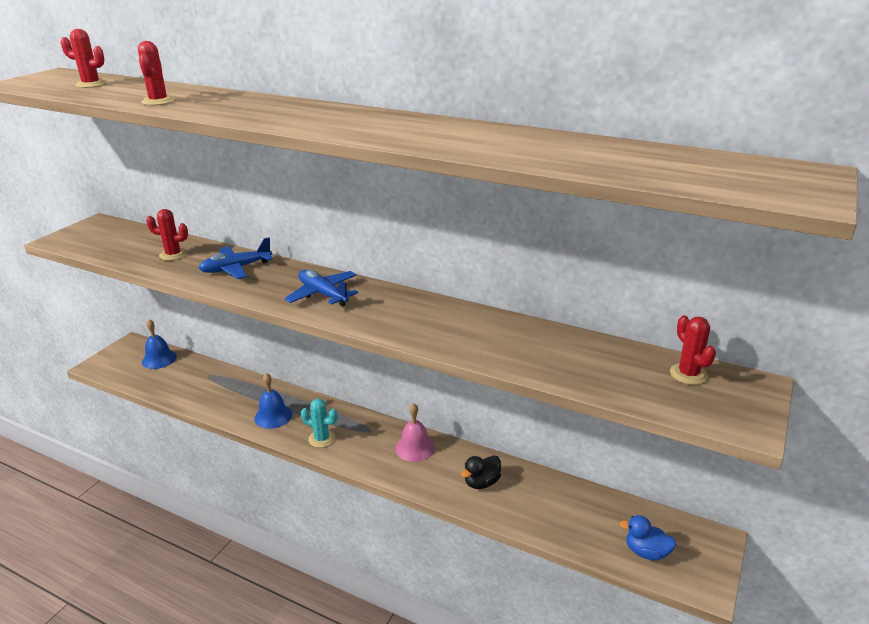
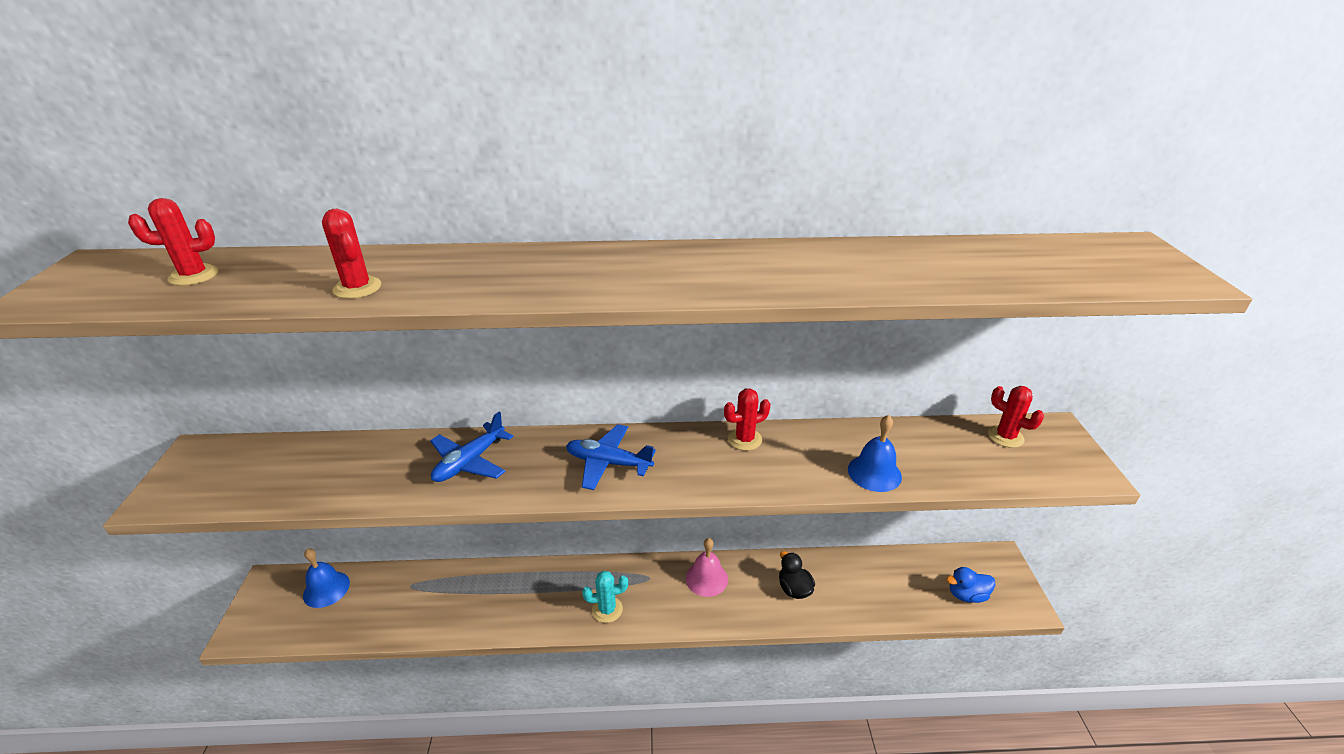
camera: 30 degrees left, 5 degrees up
red cactus [146,209,188,261] -> red cactus moved to [724,389,770,451]
blue bell [254,373,292,429] -> blue bell moved to [848,415,902,492]
black duck [461,455,501,489] -> black duck turned 135 degrees clockwise [779,551,815,599]

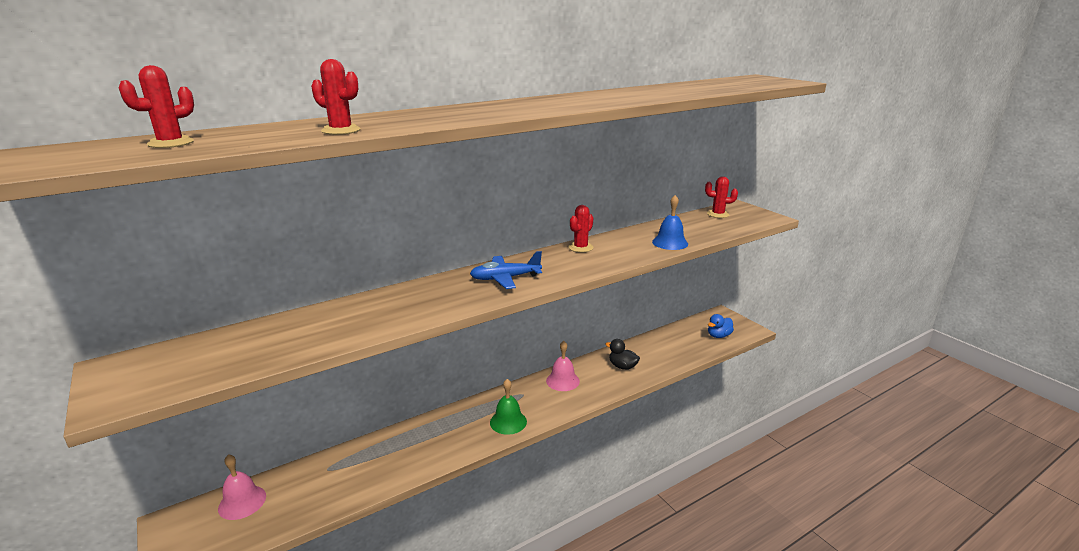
camera: 30 degrees left, 10 degrees down
blue bell [303,548,350,608] -> pink bell [218,454,266,520]
blue plane [430,412,513,482] -> none
turquoise cactus [582,571,628,623] -> green bell [490,379,527,435]

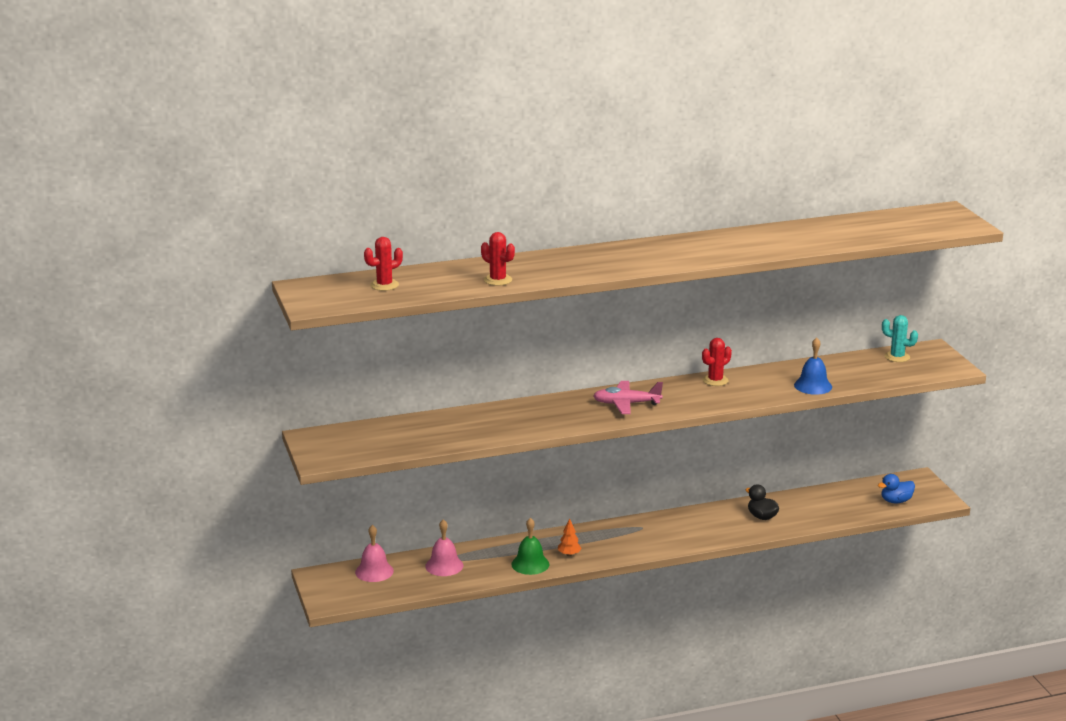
camera: 15 degrees right, 0 degrees up
blue plane [470,251,542,289] -> pink plane [593,381,663,414]
green bell [490,379,527,435] -> green bell moved to [511,518,550,575]
pink bell [546,341,580,391] -> pink bell moved to [425,519,463,576]
red cactus [705,176,738,218] -> turquoise cactus [882,315,918,362]
none -> orange tree [558,518,582,556]

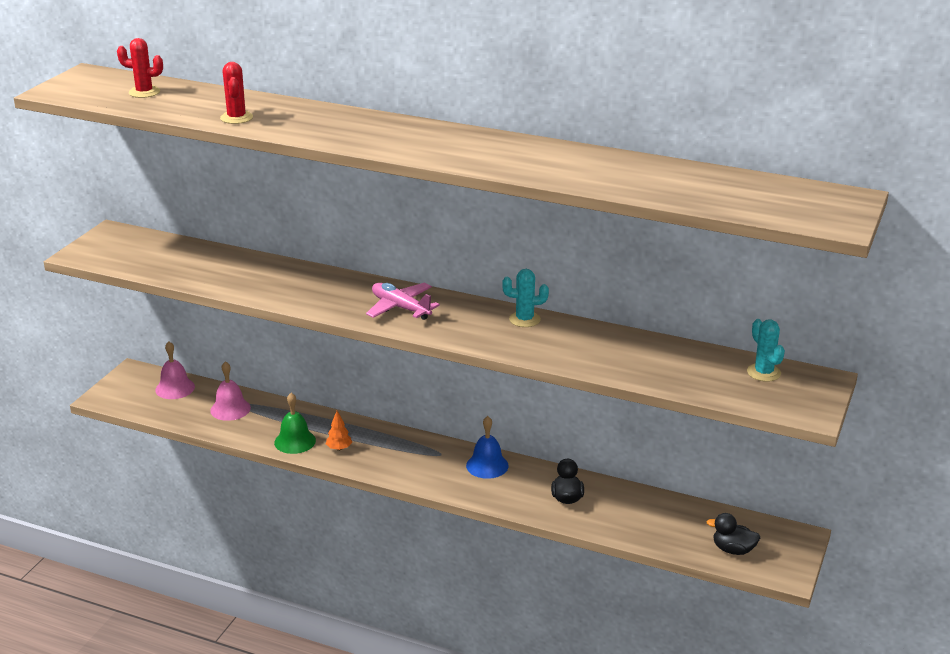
camera: 40 degrees right, 5 degrees up
red cactus [702,338,732,386] -> turquoise cactus [502,269,549,327]
blue bell [794,337,832,395] -> blue bell moved to [466,416,509,479]
blue duck [878,474,915,503] -> black duck [706,513,761,555]

